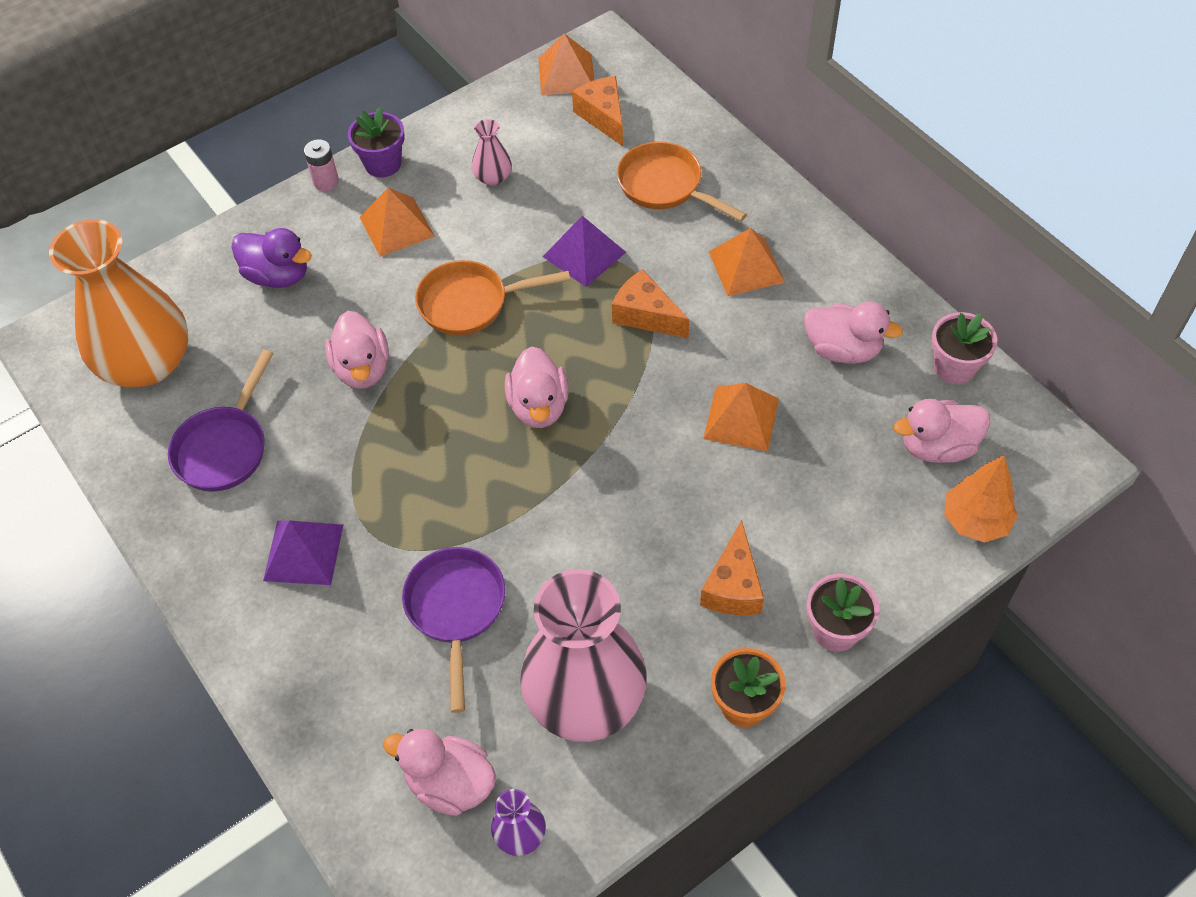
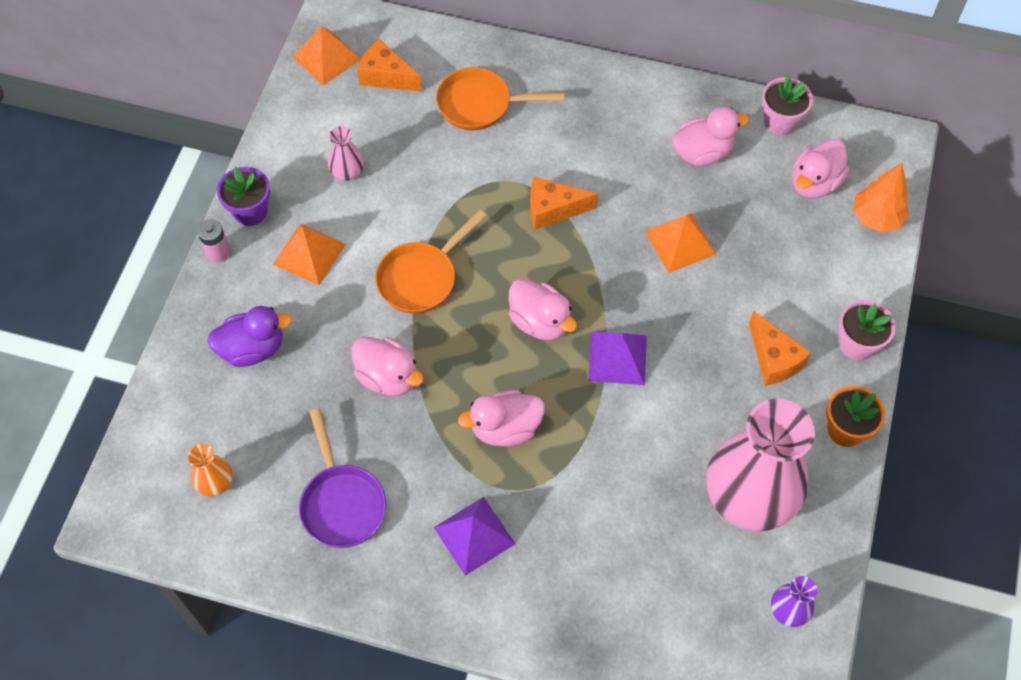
camera: 40 degrees left, 5 degrees up
orange vase [49,219,189,388] -> orange vase [188,444,233,496], size x0.42
pink duck [383,729,496,816] -> pink duck moved to [458,390,545,447]
purple pan [402,547,506,713] -> none
purple pyramid [543,216,626,287] -> purple pyramid moved to [589,331,647,385]
orange pyramid [709,228,785,296] -> none

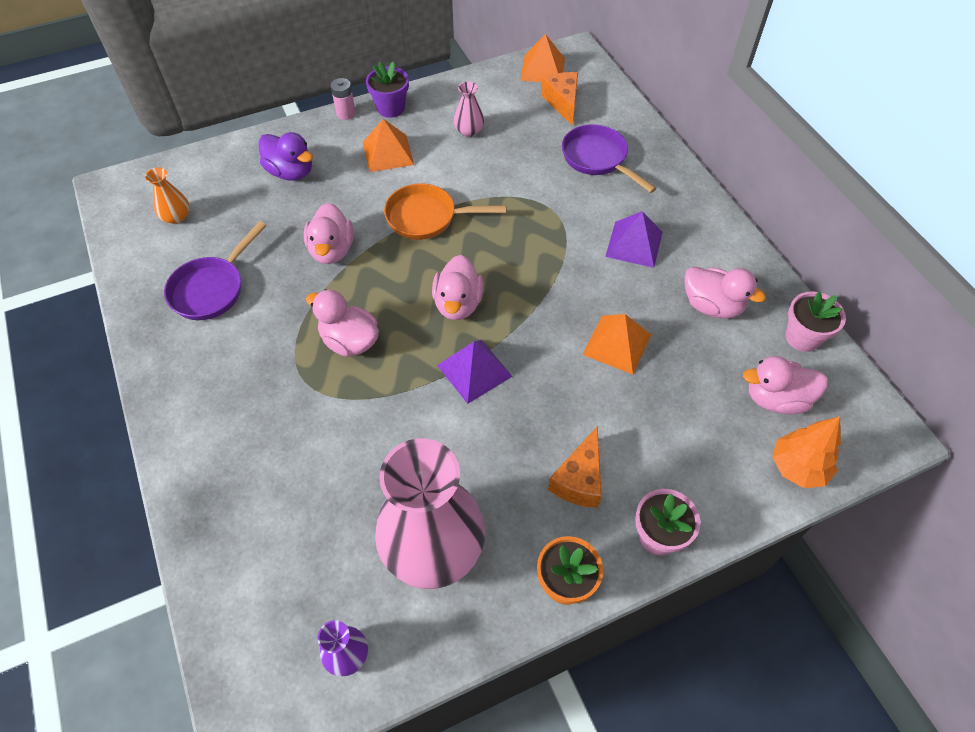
camera: 50 degrees right, 5 degrees down
purple pyramid [434,497,515,576] -> purple pyramid moved to [605,211,663,268]
orange pan [436,67,565,131] -> purple pan [562,124,657,193]
orange cheese [530,177,598,230] -> none

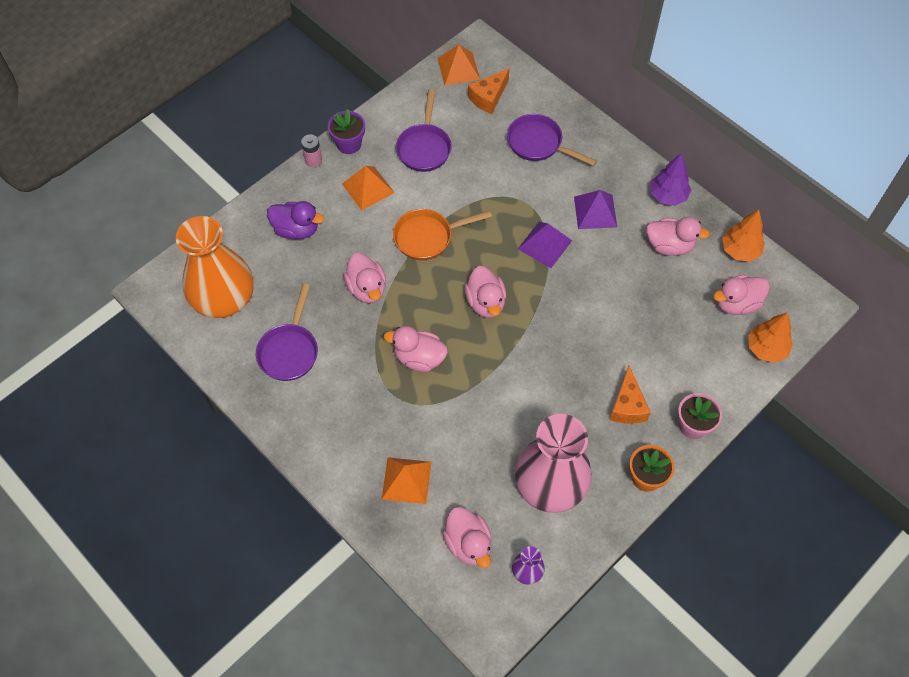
camera: 20 degrees left, 5 degrees up
orange vase [145,167,190,224] -> orange vase [176,216,254,318], size x2.40
purple pyramid [437,340,513,404] -> purple pyramid moved to [518,222,572,268]
pink vase [454,81,484,137] -> purple pan [396,89,452,172]
orange cheese [541,72,578,125] -> orange cheese turned 105 degrees counterclockwise [468,68,510,114]
orange pyramid [582,314,652,375] -> orange pyramid moved to [382,457,431,504]
pink flower pot [785,291,846,352] -> orange tree [722,210,765,262]
none -> pink duck [443,507,491,568]
none -> purple tree [651,153,691,206]

